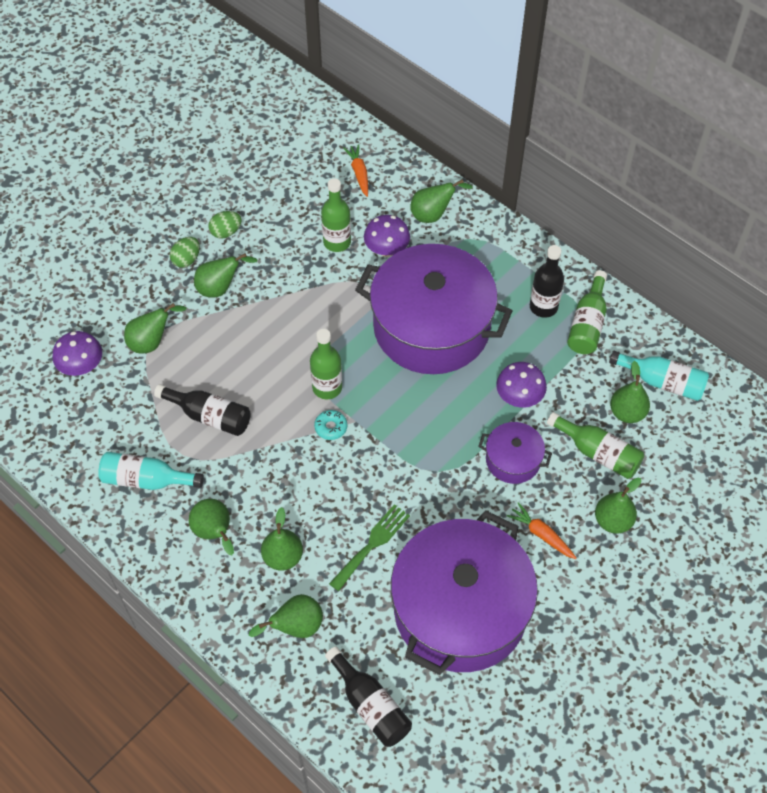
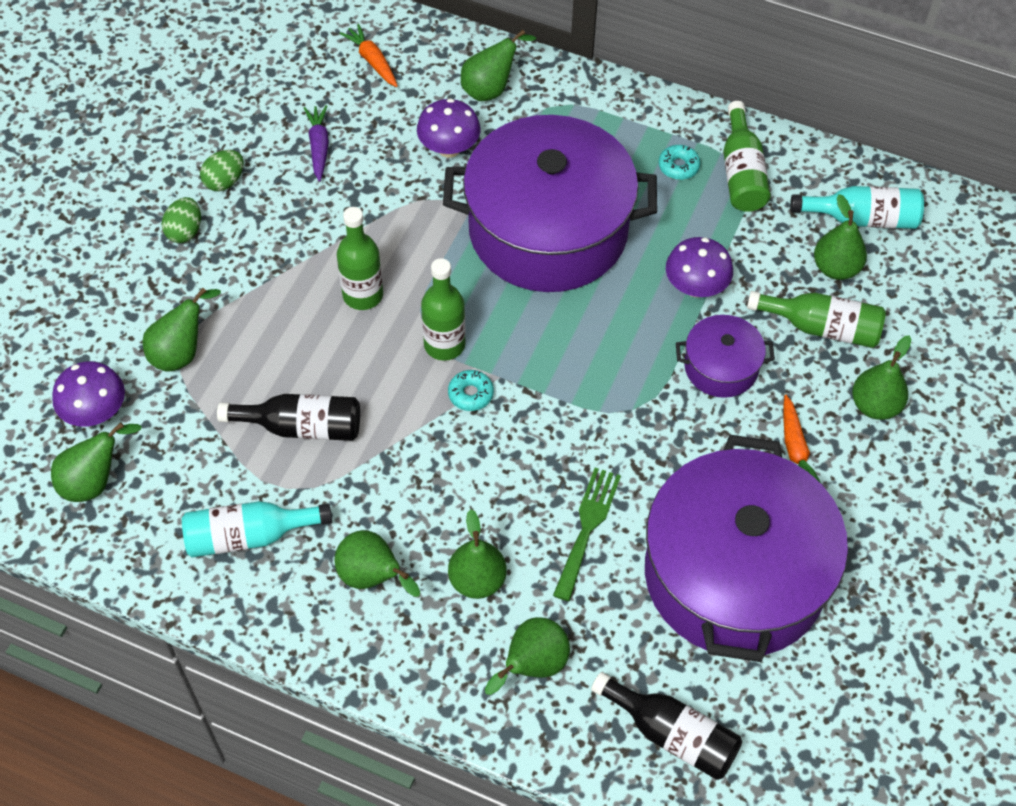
camera: 20 degrees left, 0 degrees up
green pear [194,253,258,298] -> green pear moved to [51,422,142,502]
green bottle [321,178,351,252] -> green bottle moved to [337,207,383,310]
orange carrot [506,502,576,559] -> orange carrot turned 120 degrees counterclockwise [784,395,821,483]
black bottle [530,245,564,318] -> turquoise donut [659,145,700,180]
none -> purple carrot [304,105,329,182]

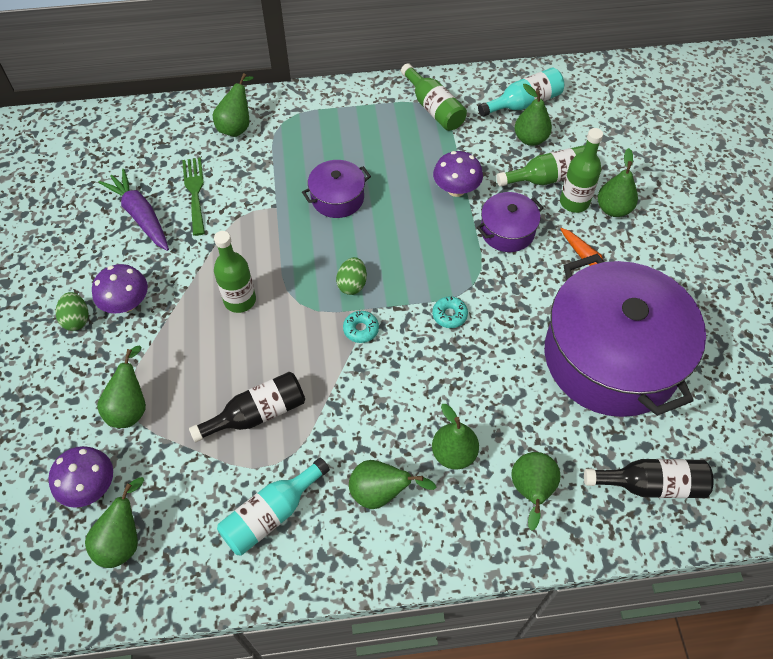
camera: 30 degrees left, 0 degrees up
green egg [200,150,244,191] -> green egg moved to [336,257,367,295]
purple carrot [304,105,329,182] -> purple carrot [99,169,169,251], size x1.54
orange carrot [339,24,398,87] -> none
purple mushroom [417,98,481,158] -> purple mushroom moved to [92,264,148,313]
green bottle [421,258,466,361] -> green bottle moved to [560,128,603,213]
purple pot [443,115,657,292] -> purple pot [302,160,371,218], size x0.44
green fork [553,468,621,601] -> green fork moved to [182,157,205,236]
turquoise donut [659,145,700,180] -> turquoise donut moved to [432,296,468,328]

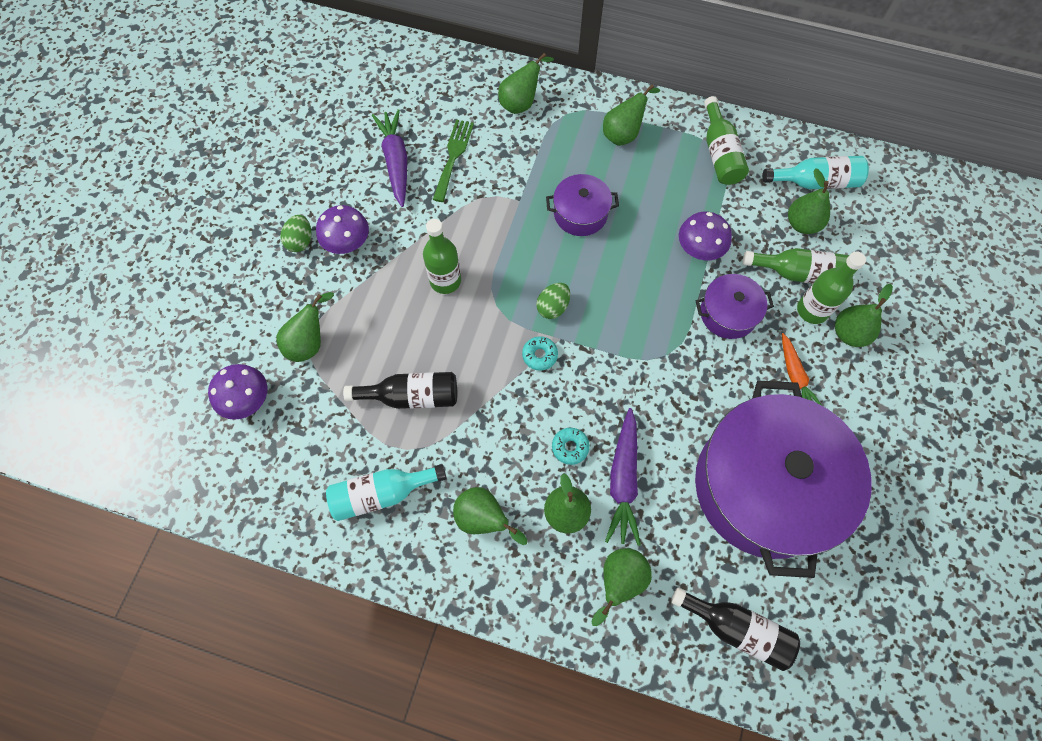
camera: 25 degrees right, 10 degrees up
green pear [85,477,144,568] -> green pear moved to [603,84,660,146]
turquoise donut [432,296,468,328] -> turquoise donut moved to [552,428,590,465]
none -> purple carrot [605,408,641,546]

